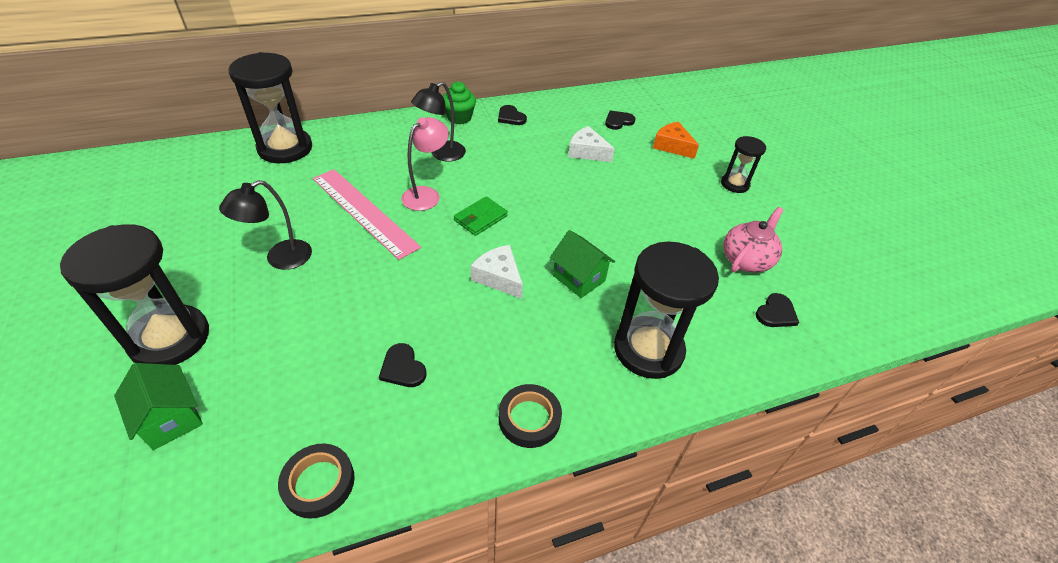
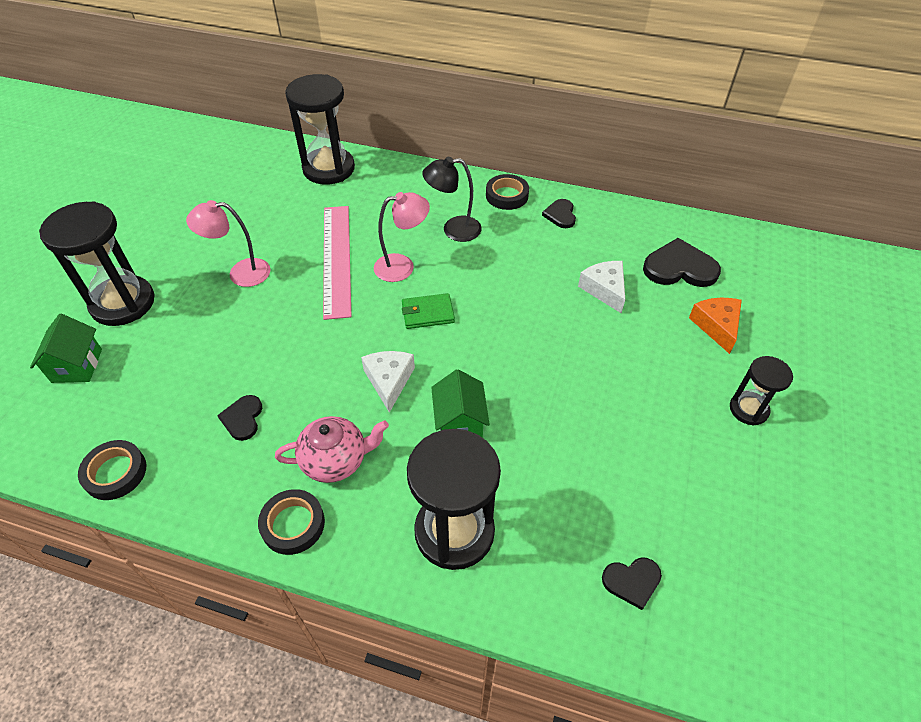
camera: 40 degrees right, 5 degrees up
black lamp [219,180,312,270] -> pink lamp [186,200,270,287]
green cupcake [443,82,476,124] -> black tape [486,174,529,210]
black heart [605,111,635,130] -> black heart [643,238,721,287], size x1.75
pink teapot [723,207,783,272] -> pink teapot moved to [275,416,389,483]

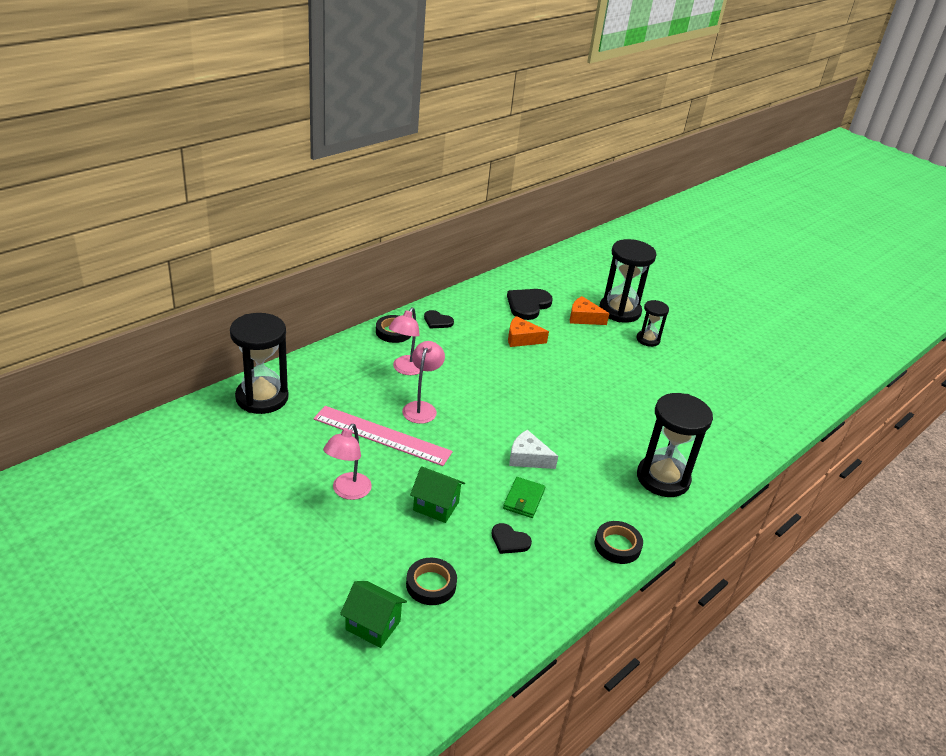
camera: 65 degrees left, 15 degrees down
black hourglass [39,201,154,326] -> black hourglass moved to [599,239,656,323]
black tape [78,440,146,500] -> black tape moved to [406,558,457,605]
pink teapot [275,416,389,483] -> none
green wallet [402,293,455,329] -> green wallet moved to [503,477,545,518]
black lamp [422,157,482,242] -> pink lamp [389,307,420,375]
green house [431,369,490,438] -> green house moved to [410,466,465,523]
white cheese [578,261,625,314] -> orange cheese [508,316,549,347]
black heart [602,558,662,610] -> none

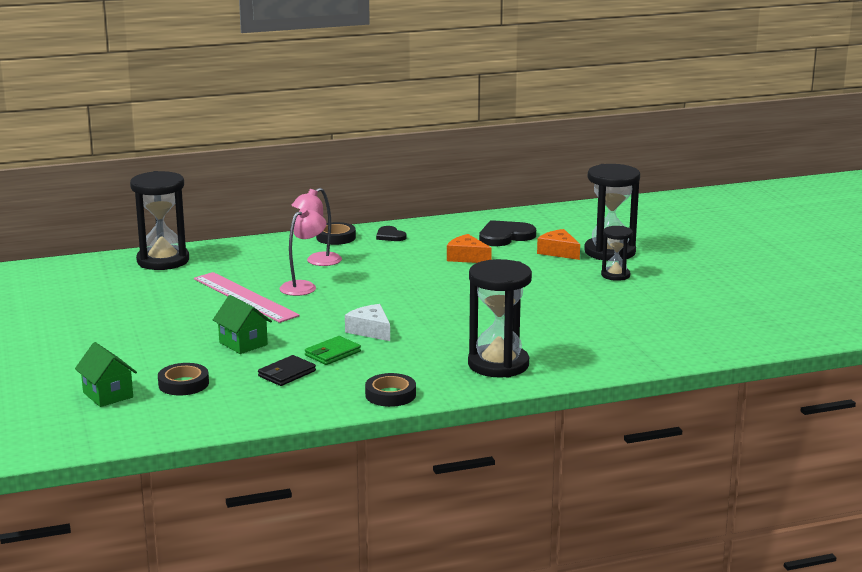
camera: 30 degrees right, 15 degrees down
pink lamp [323,424,372,500] -> none
black heart [492,523,532,554] -> black wallet [258,355,316,386]

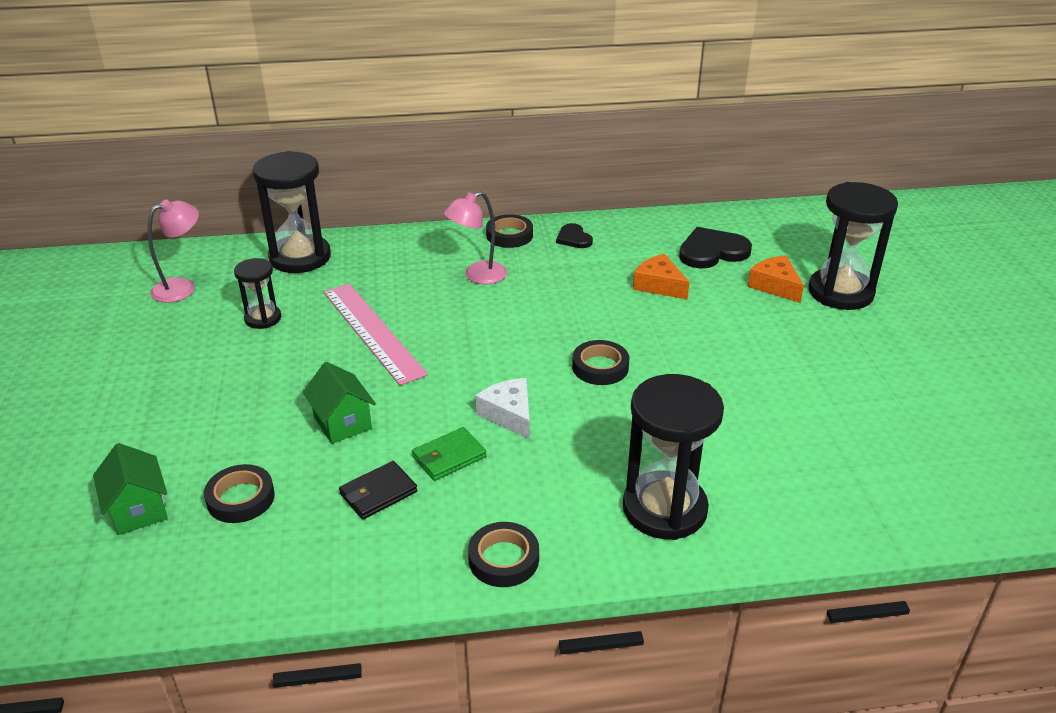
camera: 10 degrees right, 15 degrees up
pink lamp [279,208,326,296] -> pink lamp moved to [148,200,199,303]
black hourglass [601,226,633,281] -> black hourglass moved to [234,258,281,329]
none -> black tape [572,340,629,385]

